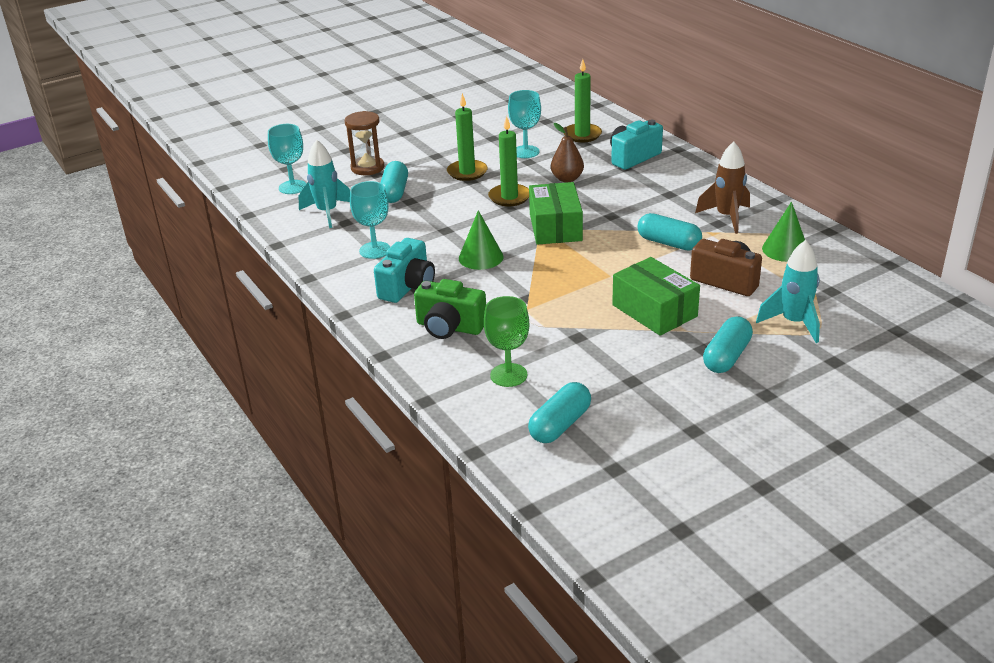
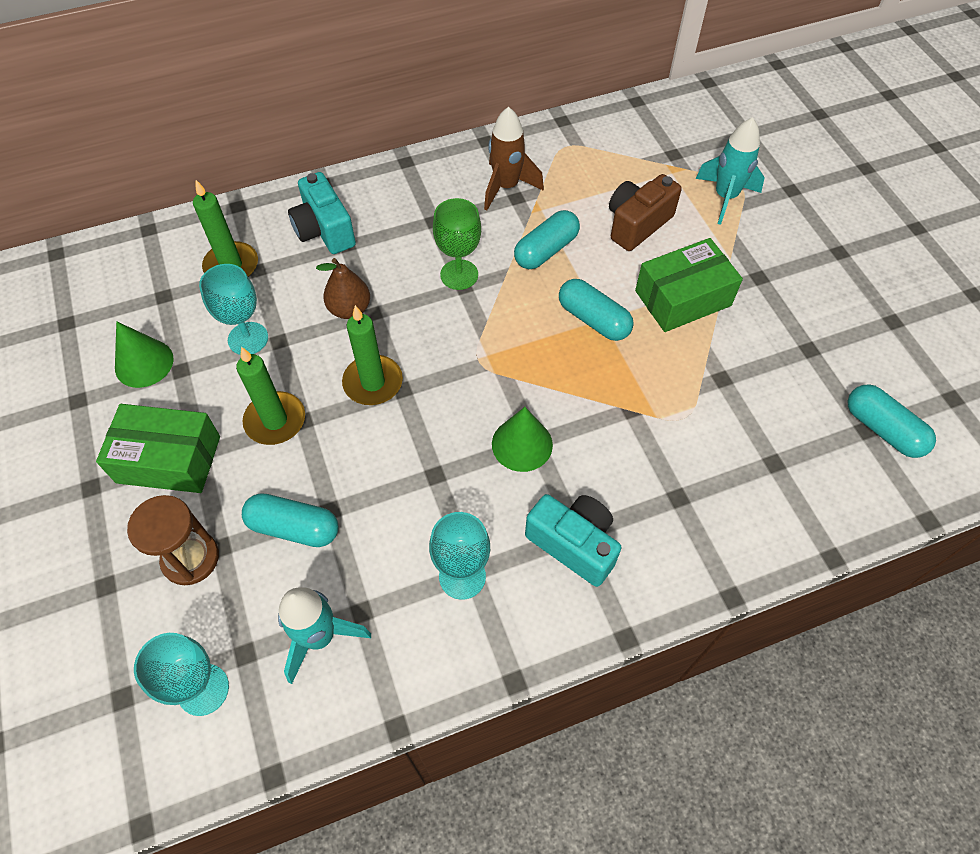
camera: 80 degrees left, 25 degrees up
green camera [414,279,486,339] -> none
green goblet [484,296,529,387] -> green goblet moved to [433,198,481,290]
green box [529,182,583,245] -> green box moved to [96,404,220,493]
turquoise capsule [703,316,753,373] -> turquoise capsule moved to [559,279,634,341]
green cone [762,202,805,262] -> green cone moved to [115,321,174,388]

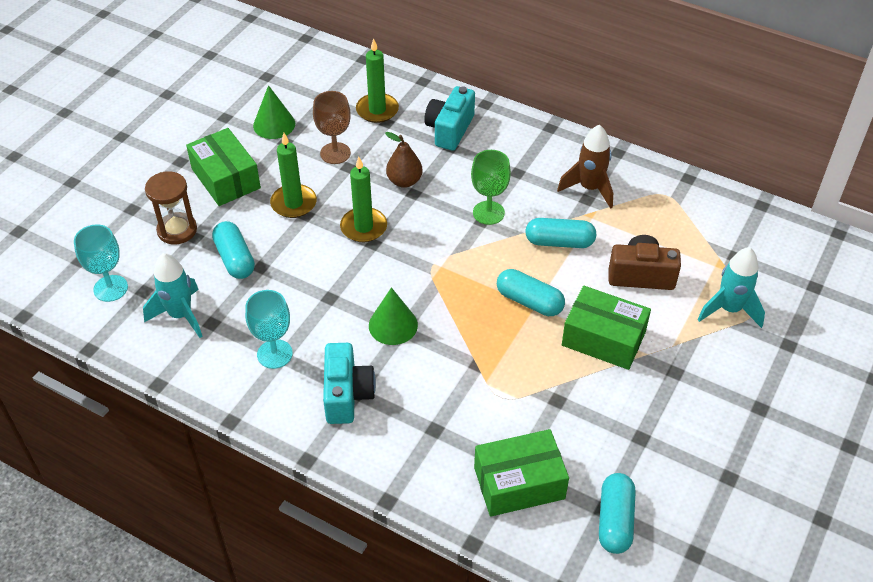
camera: 50 degrees right, 10 degrees down
turquoise goblet [199,264,268,355] -> brown goblet [313,91,351,164]
turquoise capsule [559,279,634,341] -> turquoise capsule turned 60 degrees counterclockwise [497,269,565,316]
none -> green box [474,429,569,517]

